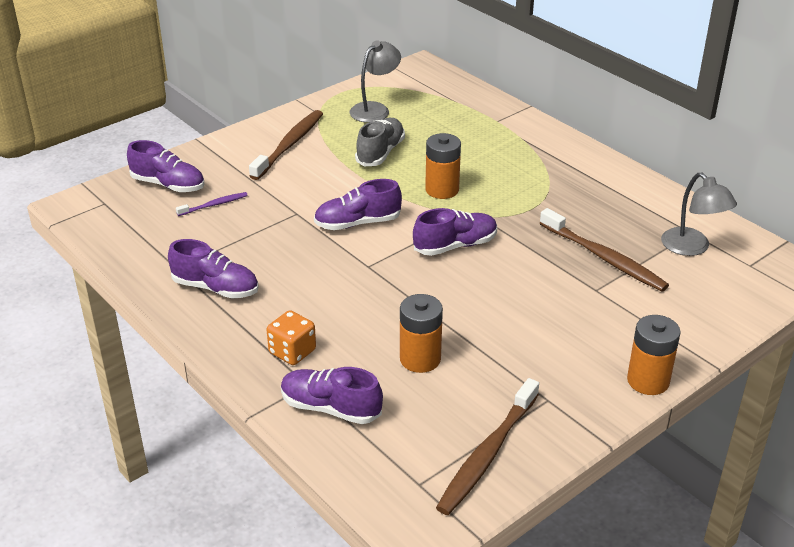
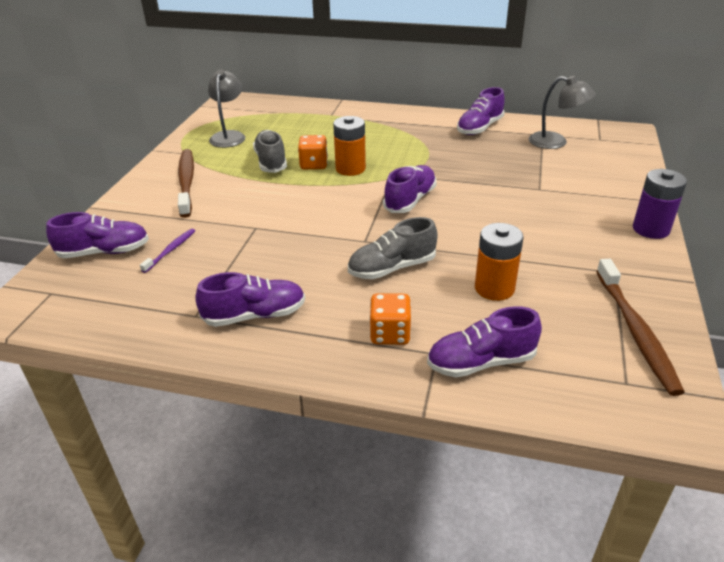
camera: 35 degrees left, 0 degrees up
purple shoe [314,179,402,230] -> purple shoe moved to [457,87,505,135]
brown toothbrush [540,208,669,292] -> none
orange battery [627,315,681,395] -> purple battery [633,169,687,239]
none -> orange dice [298,135,328,170]
none -> grey shoe [348,217,438,279]

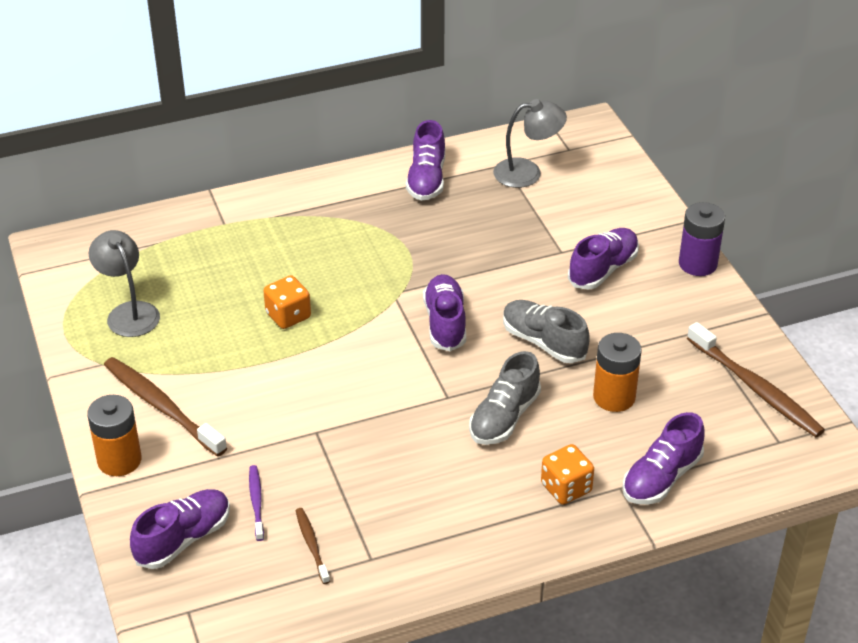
camera: 35 degrees left, 5 degrees up
purple shoe [195,272,305,327] -> purple shoe moved to [568,228,639,290]
grey shoe [253,130,287,173] -> grey shoe moved to [503,300,589,363]
orange battery [333,116,366,176] -> orange battery moved to [87,395,141,476]
none -> brown toothbrush [296,508,330,584]

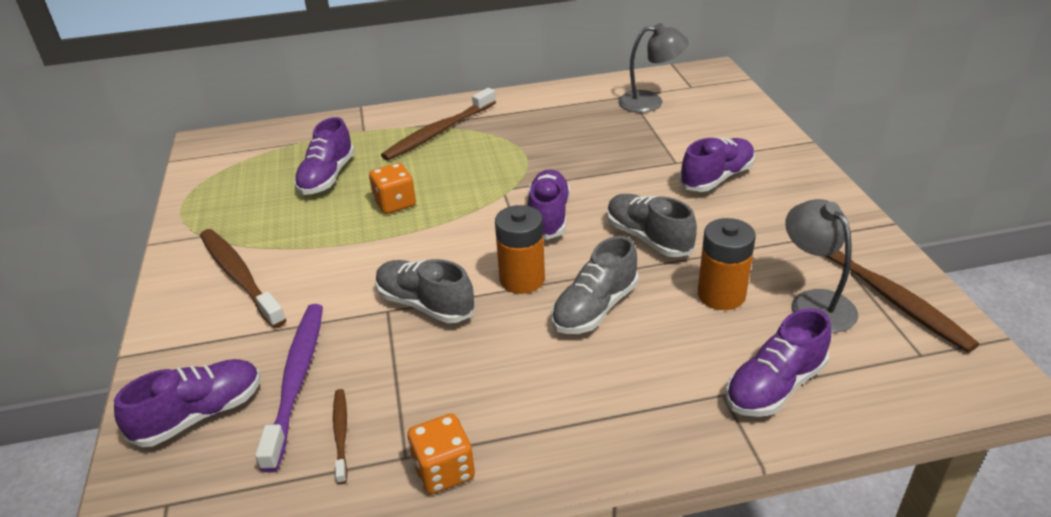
camera: 10 degrees right, 5 degrees down
orange battery [87,395,141,476] -> orange battery moved to [495,205,545,294]
grey lamp [89,230,160,337] -> grey lamp moved to [785,199,858,333]
purple toothbrush [249,465,264,541] -> purple toothbrush [255,304,323,473], size x1.96
purple shoe [406,120,445,201] -> purple shoe moved to [294,117,355,195]
orange dice [541,444,594,505] -> orange dice moved to [407,413,475,494]
purple battery [679,202,725,276] -> none
none -> grey shoe [376,259,475,323]
none -> brown toothbrush [381,88,496,161]

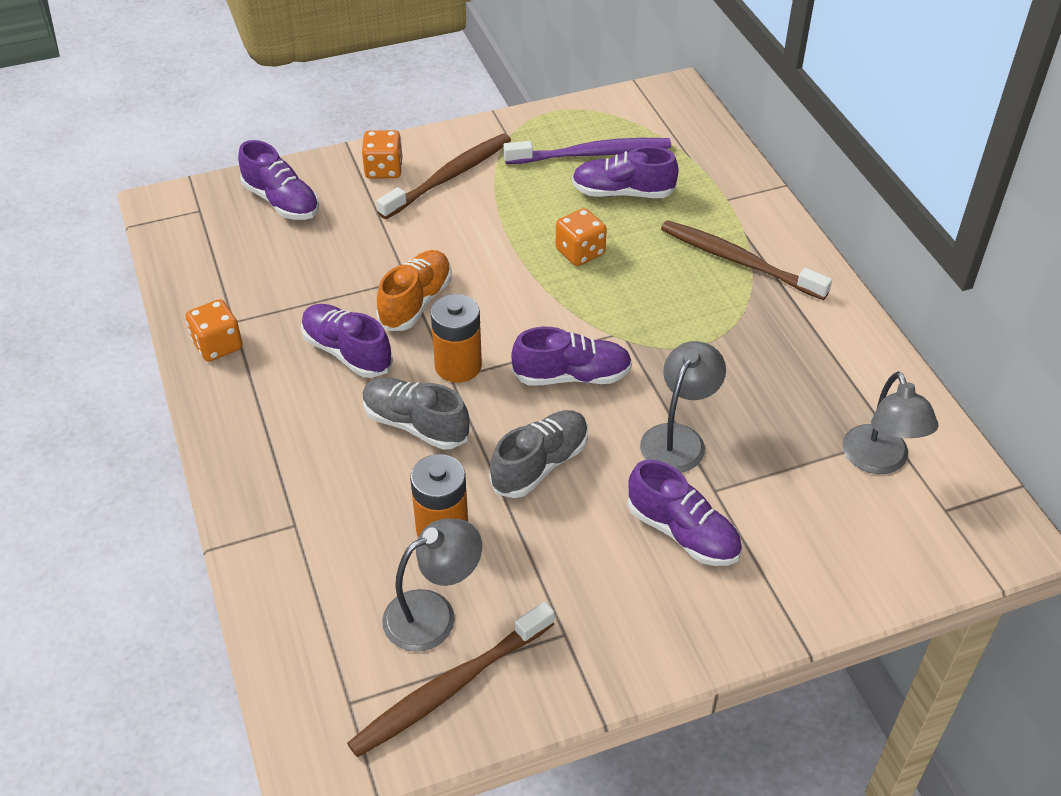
camera: 80 degrees right, 10 degrees up
purple toothbrush [255,304,323,473] -> purple toothbrush moved to [503,138,671,164]
brown toothbrush [333,389,347,484] -> none
grey shoe [376,259,475,323] -> orange shoe [376,250,452,331]
purple shoe [726,308,831,417] -> purple shoe moved to [301,304,393,378]
none -> orange dice [362,130,403,179]
none -> grey lamp [640,341,726,472]

